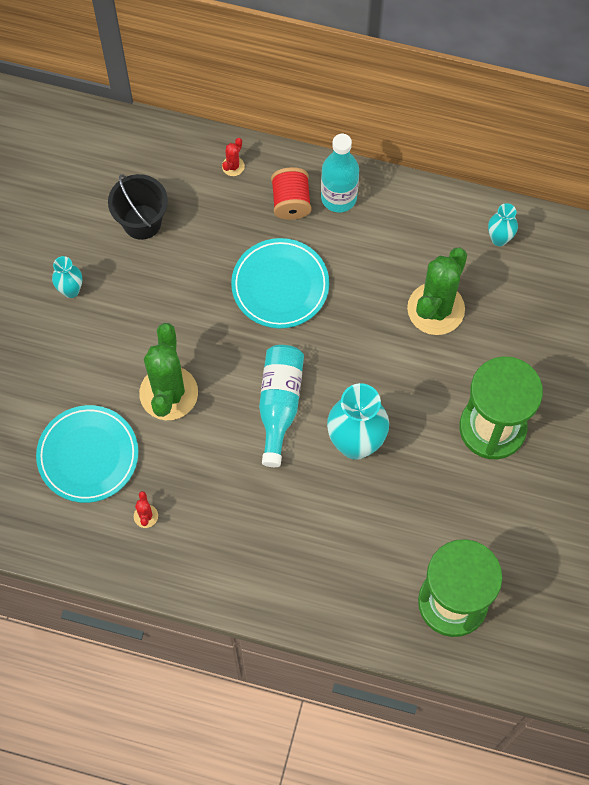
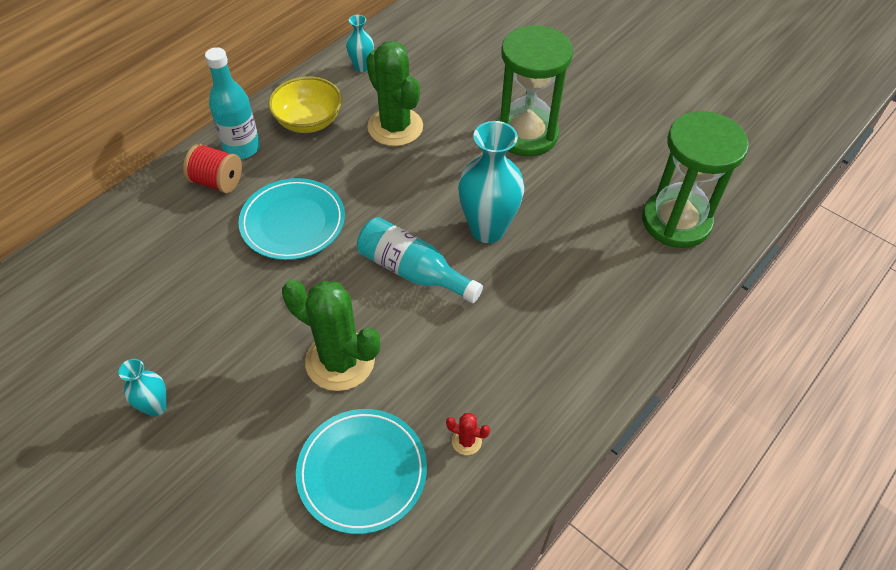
camera: 65 degrees left, 15 degrees down
black bucket [108,174,168,240] -> none
red cactus [222,138,245,176] -> none
none -> yellow bowl [268,77,342,133]

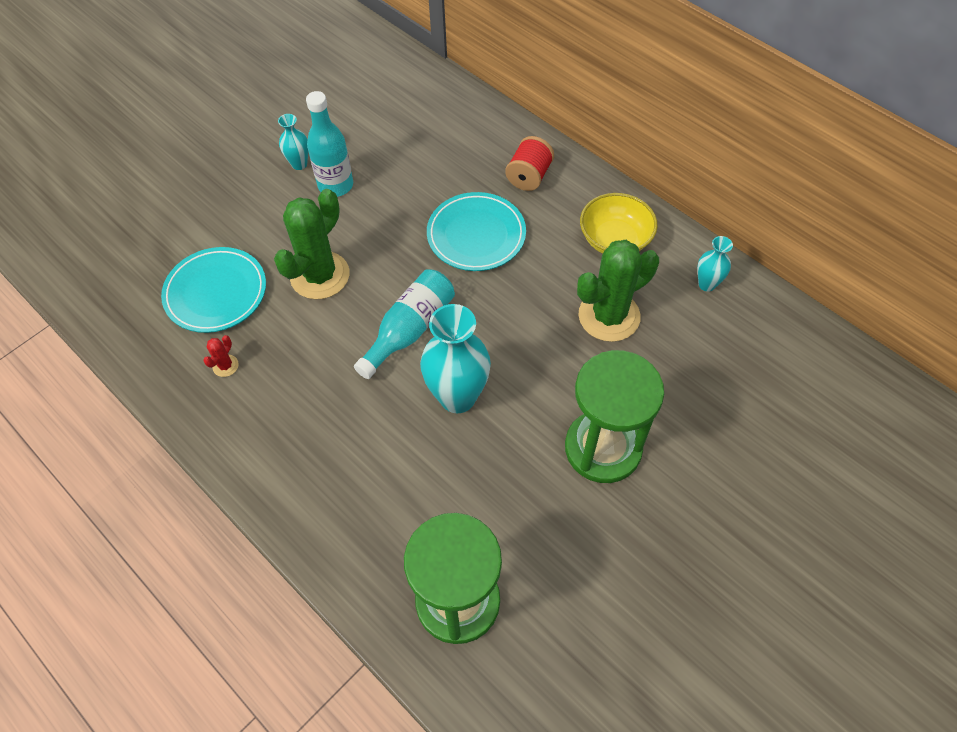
camera: 95 degrees right, 5 degrees up
turquoise bottle [205,47,260,159] -> turquoise bottle moved to [306,91,353,197]

